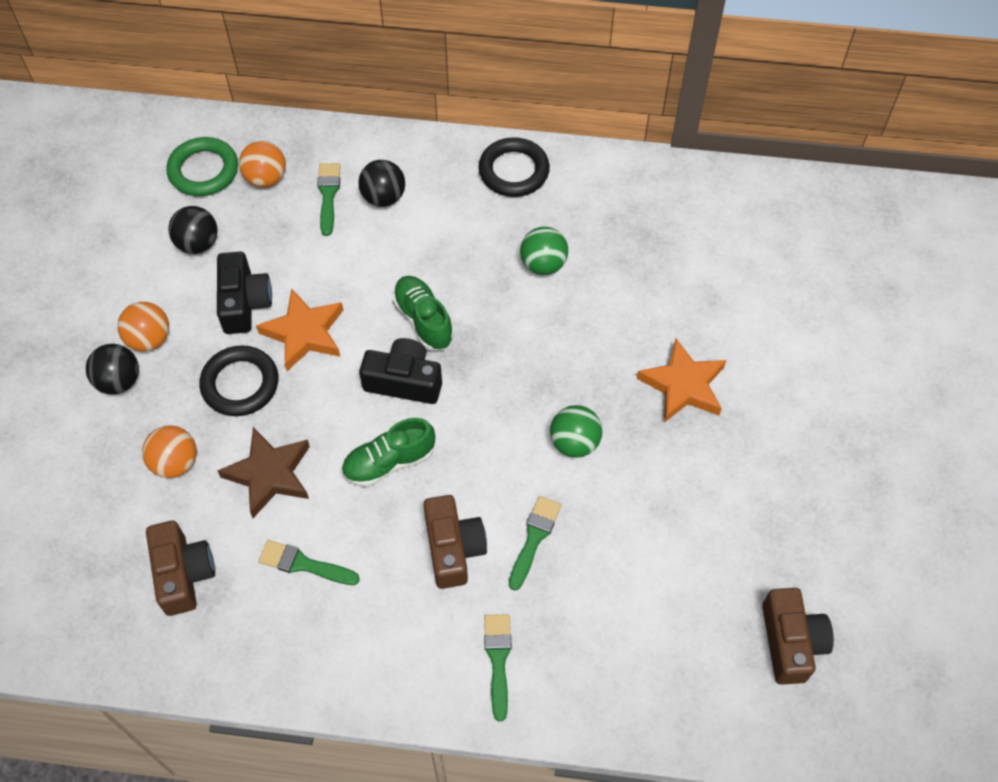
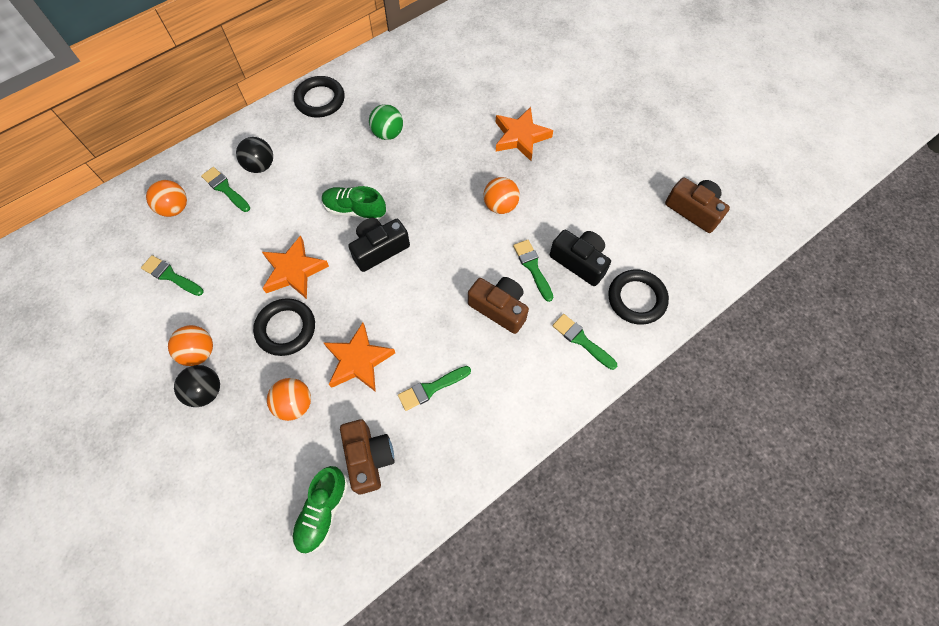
camera: 45 degrees left, 5 degrees up
brown camera [146,521,215,616] -> brown camera turned 45 degrees clockwise [340,419,395,494]
green ring [167,137,238,196] -> none
black ball [168,206,218,254] -> green brush [141,255,203,296]
black camera [217,252,272,334] -> black camera moved to [550,230,611,286]
brown star [217,427,310,518] -> orange star [324,323,395,392]
green shoe [342,418,435,487] -> green shoe moved to [292,466,348,554]
green ball [550,405,602,458] -> orange ball [483,177,520,214]
none -> black ring [608,269,669,325]

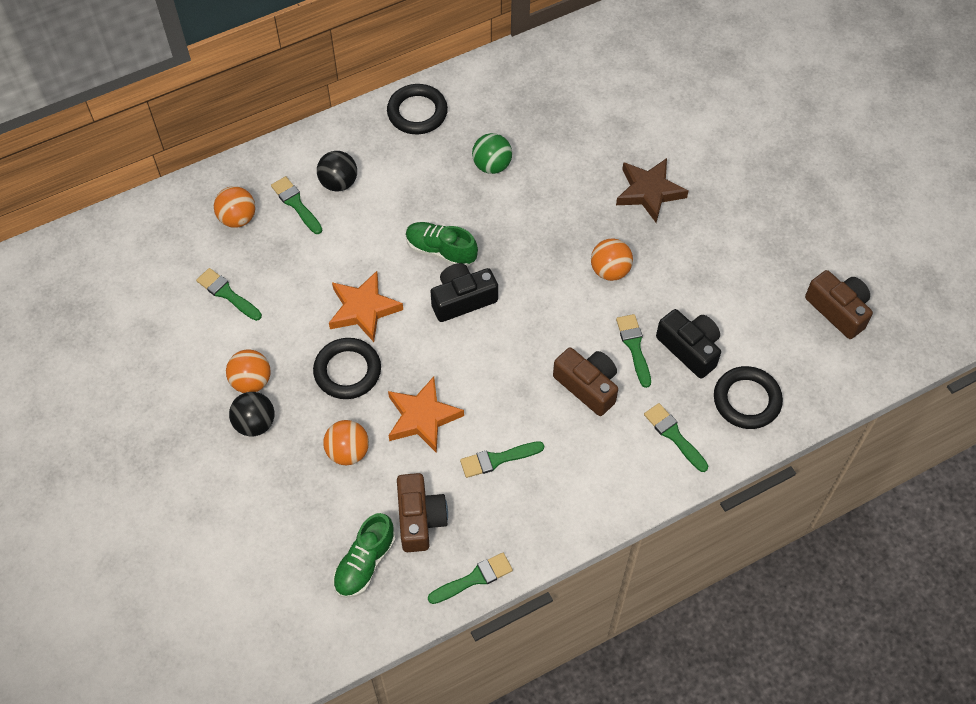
camera: 10 degrees right, 5 degrees down
orange star [496,107,553,161] -> brown star [616,158,689,223]
none -> green brush [428,553,513,604]

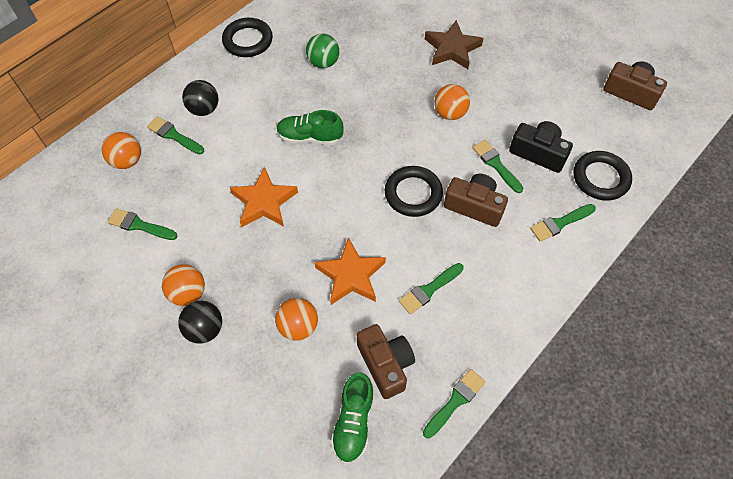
camera: 20 degrees left, 0 degrees up
black ring [313,338,381,399] -> black ring moved to [385,166,443,217]
black camera [431,263,498,322] -> none
green brush [644,403,708,472] -> green brush turned 60 degrees counterclockwise [530,204,596,242]

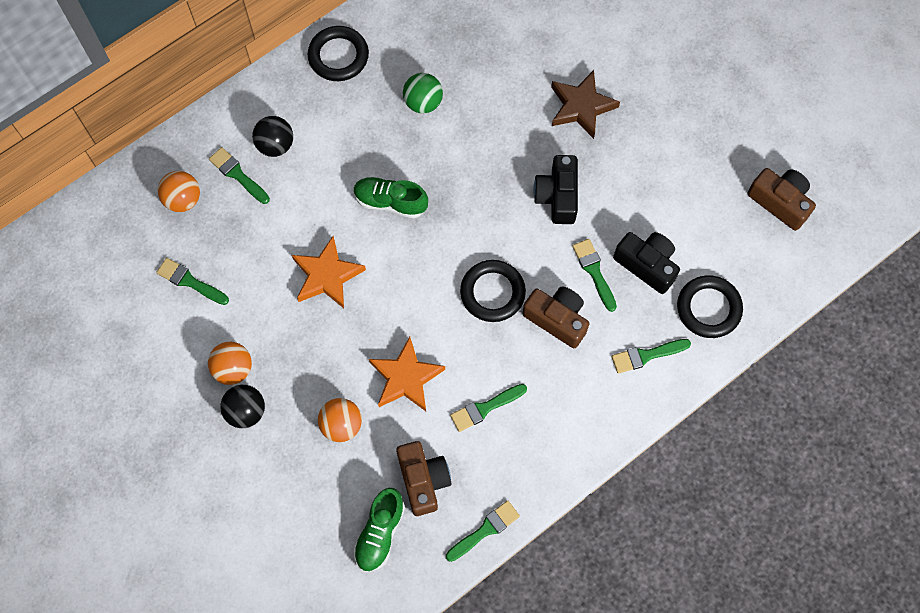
camera: 10 degrees right, 10 degrees up
orange ball [434,84,470,120] -> black camera [533,155,578,224]

